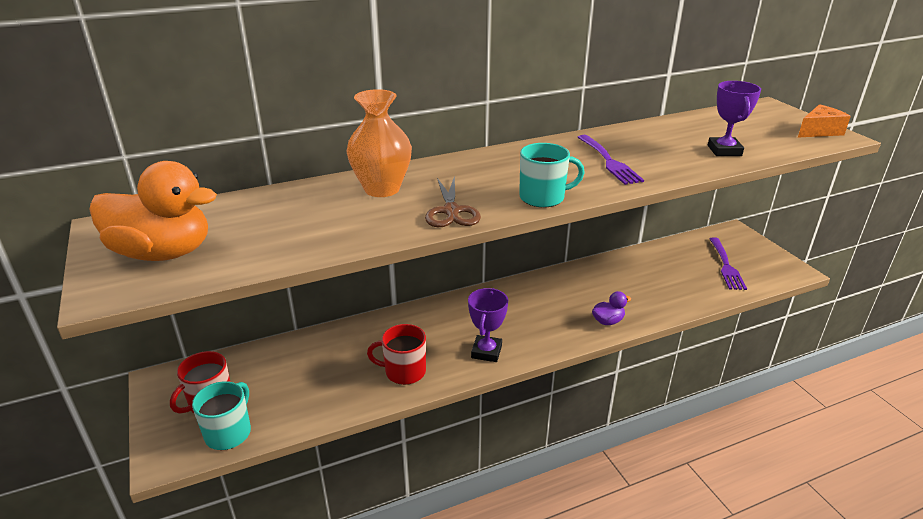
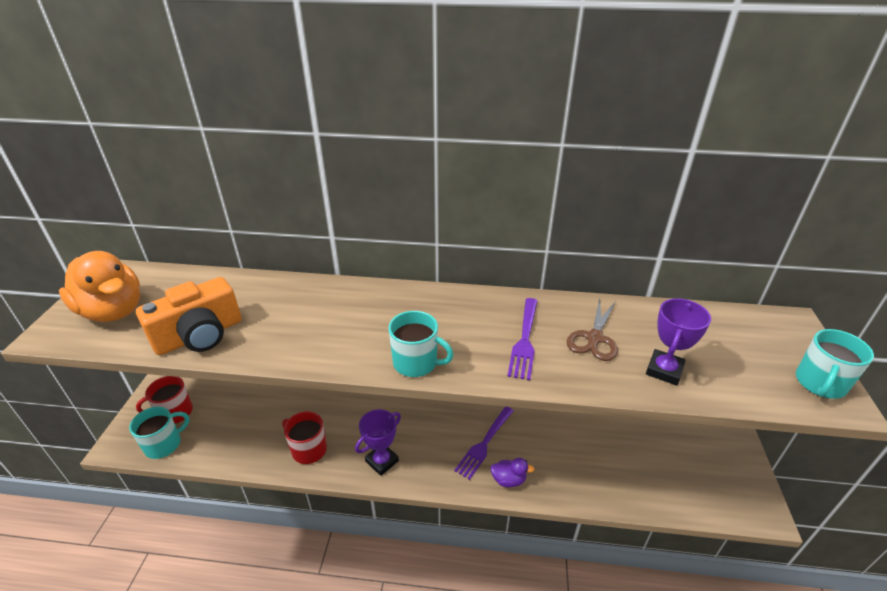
camera: 30 degrees right, 5 degrees up
orange vase [346,89,412,197] -> none
brown scissors [425,176,481,227] -> brown scissors moved to [566,298,618,361]
purple fork [709,237,747,290] -> purple fork moved to [454,407,513,480]
orange cheese [798,104,851,137] -> turquoise mug [796,329,874,399]
none -> orange camera [136,277,242,355]

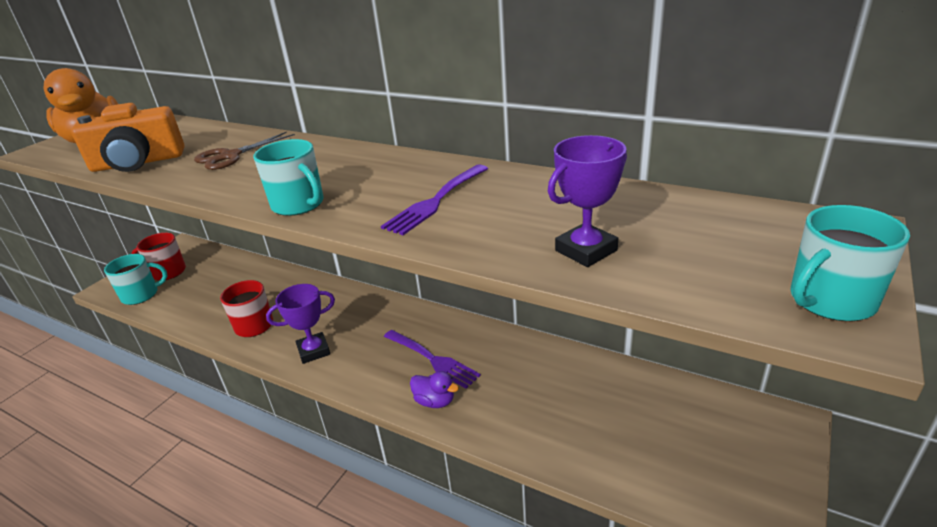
camera: 25 degrees right, 5 degrees down
purple fork [454,407,513,480] -> purple fork turned 105 degrees counterclockwise [384,330,481,389]
brown scissors [566,298,618,361] -> brown scissors moved to [194,132,295,170]

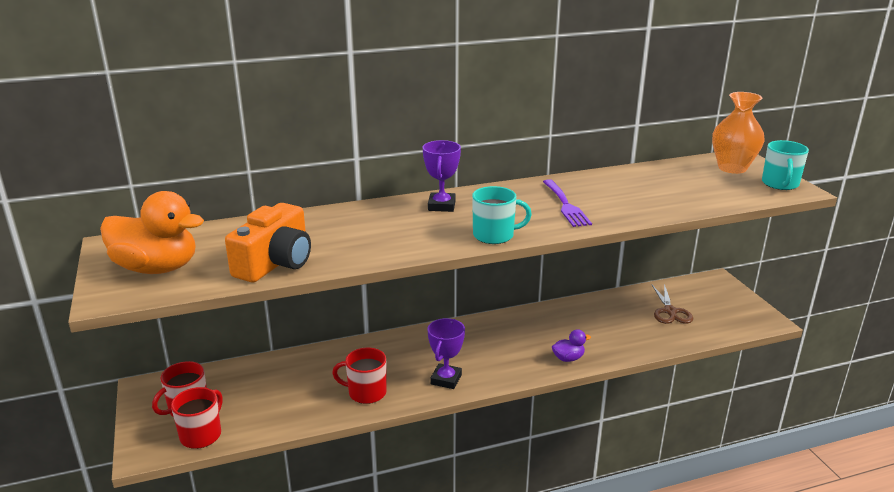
camera: 50 degrees left, 5 degrees down
turquoise mug [104,254,167,305] -> red mug [171,387,223,449]
brown scissors [194,132,295,170] -> brown scissors moved to [652,284,693,324]
purple fork [384,330,481,389] -> none
purple trophy [548,135,627,267] -> purple trophy moved to [423,140,461,212]
none -> orange vase [712,92,765,174]

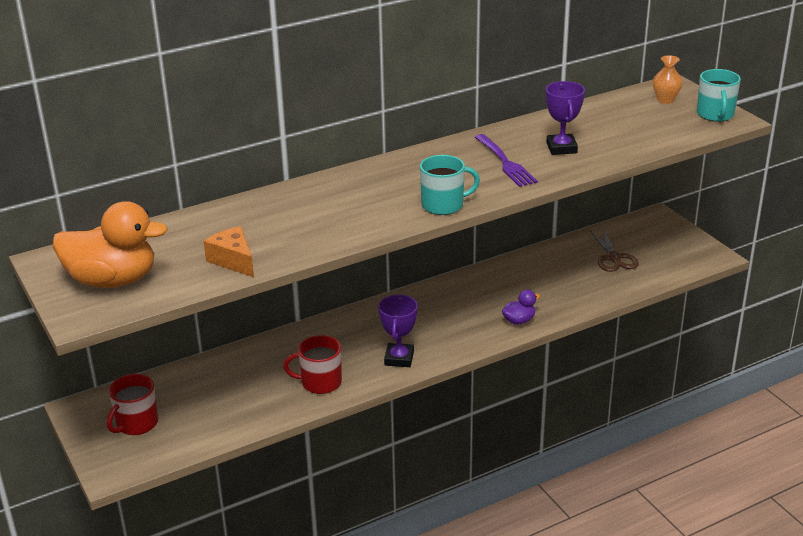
camera: 10 degrees left, 5 degrees up
red mug [171,387,223,449] -> none
orange camera [225,203,311,282] -> orange cheese [204,226,254,277]
purple trophy [423,140,461,212] -> purple trophy moved to [546,81,585,155]
orange vase [712,92,765,174] -> orange vase [653,55,683,104], size x0.56

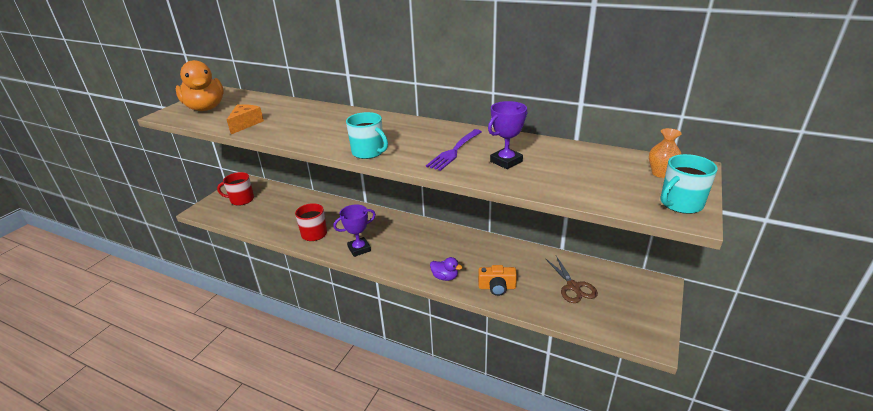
camera: 55 degrees right, 0 degrees up
brown scissors [590,229,639,272] -> brown scissors turned 60 degrees counterclockwise [545,256,598,303]
none -> orange camera [478,265,517,296]

